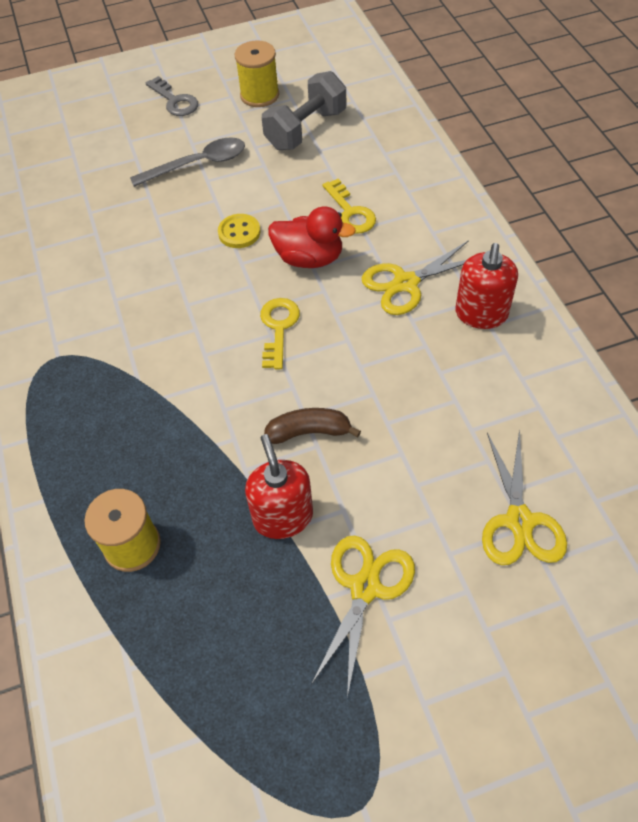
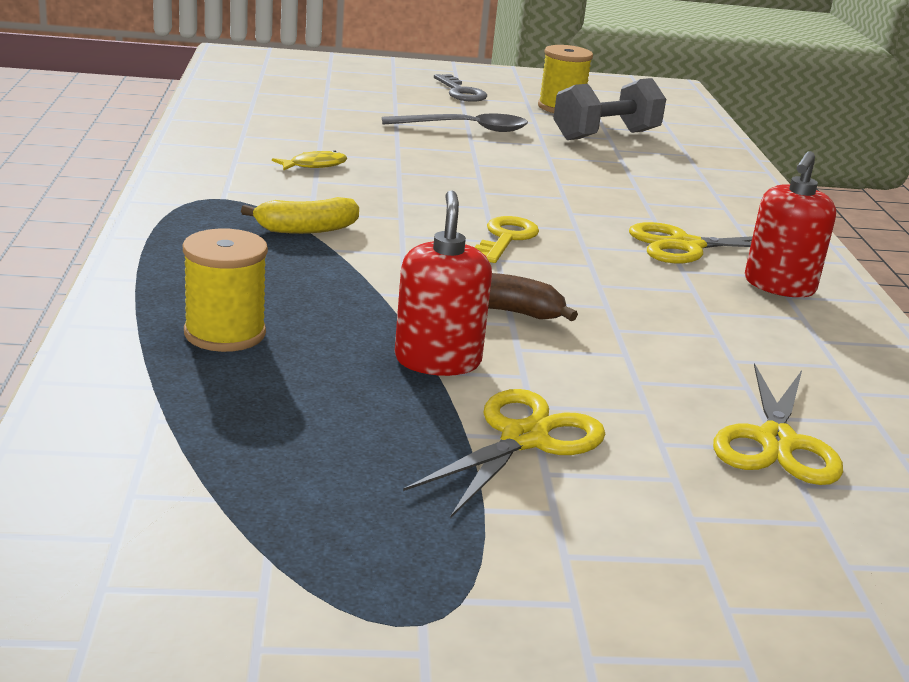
camera: 10 degrees right, 30 degrees down
yellow button [218,214,260,248] -> none
red duck [268,206,356,268] -> none
yellow key [323,179,376,234] -> none
none -> yellow banana [241,197,359,234]
none -> yellow fish [272,150,347,170]

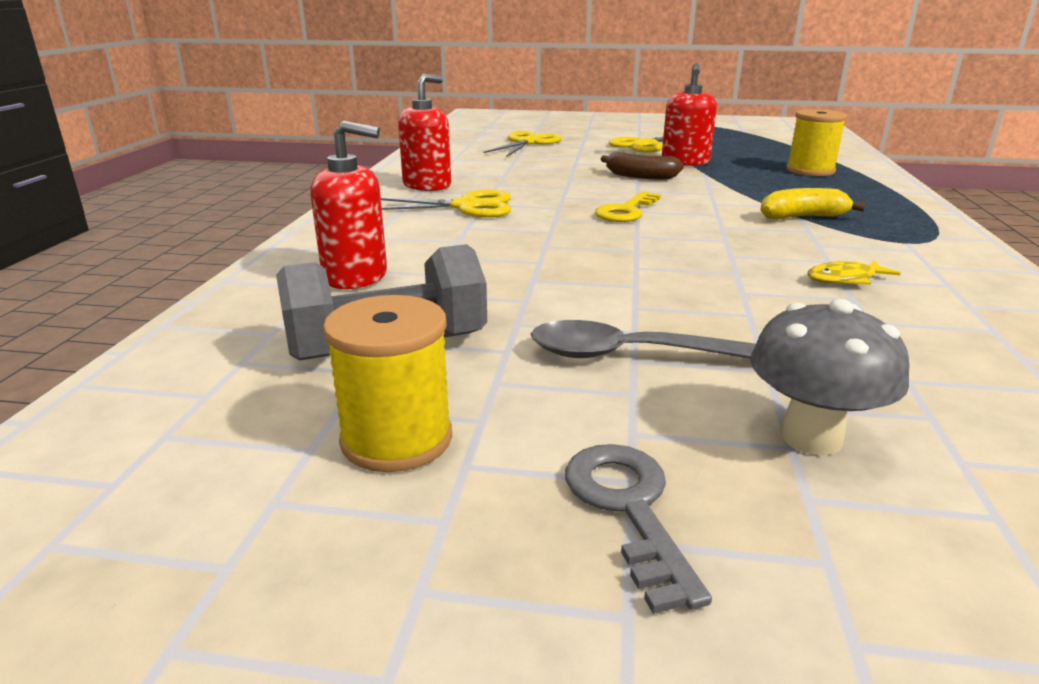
camera: 165 degrees left, 0 degrees up
none -> red soap dispenser [310,121,387,289]
none -> grey mushroom [750,299,910,456]

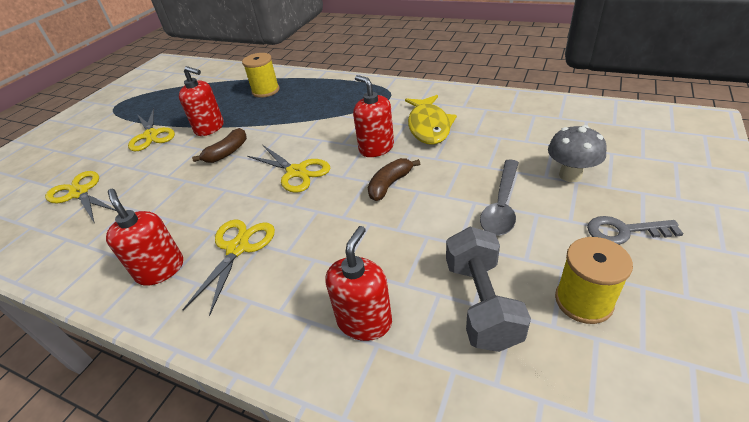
camera: 70 degrees left, 15 degrees up
yellow key [595,191,661,222] -> yellow scissors [247,145,330,193]
yellow banana [760,188,866,219] -> none
yellow fish [807,260,900,285] -> yellow fish [405,95,457,145], size x2.06
none -> red soap dispenser [353,75,394,157]
none -> brown banana [368,158,420,201]

